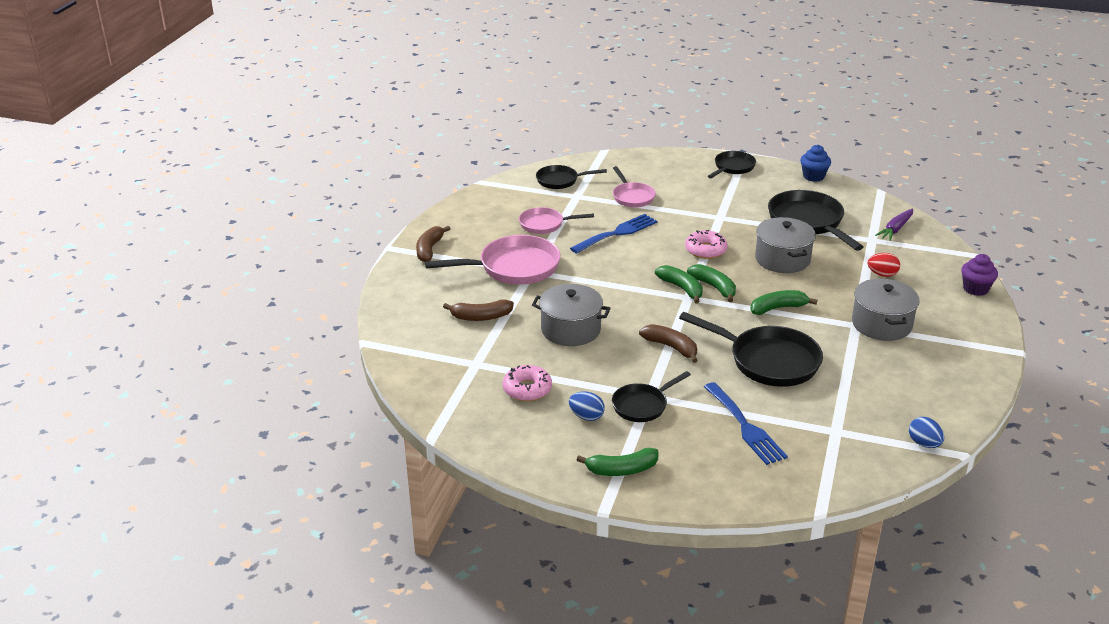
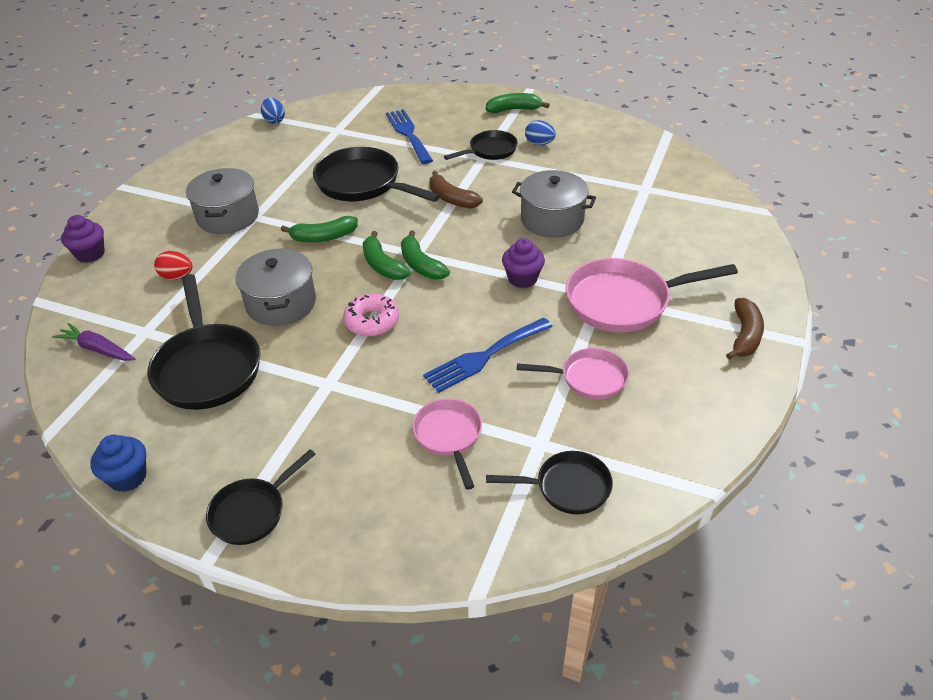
camera: 175 degrees left, 10 degrees up
brown banana [443,299,514,321] -> none
pink donut [503,365,552,401] -> none
purple carrot [875,208,913,241] -> purple carrot turned 105 degrees counterclockwise [52,323,135,361]
none -> purple cupcake [502,238,545,288]

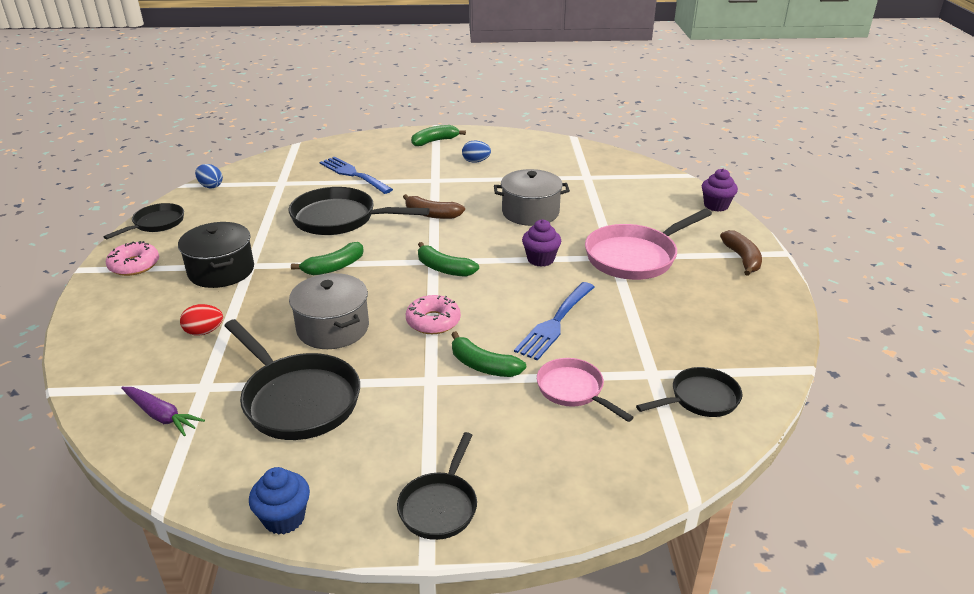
camera: 25 degrees left, 10 degrees down
purple carrot [52,323,135,361] -> purple carrot turned 150 degrees counterclockwise [121,387,205,436]
purple cupcake [61,215,105,263] -> purple cupcake moved to [702,169,738,212]
grey pot [186,168,259,234] -> black pot [178,222,254,288]
green banana [363,231,411,280] -> green banana moved to [451,331,526,377]
black pan [444,130,518,160] -> black pan moved to [103,203,184,239]
pink pan [517,348,629,399] -> none
none -> pink donut [106,241,159,276]

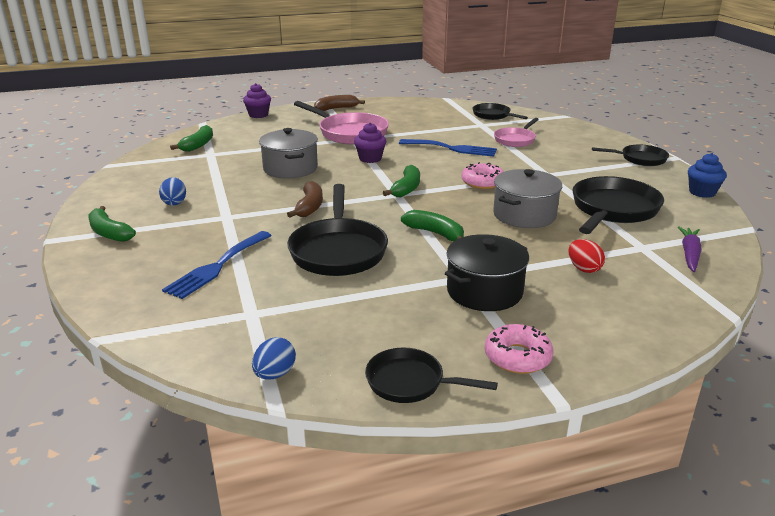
camera: 105 degrees left, 5 degrees down
green banana [451,331,526,377] -> green banana moved to [170,125,213,152]

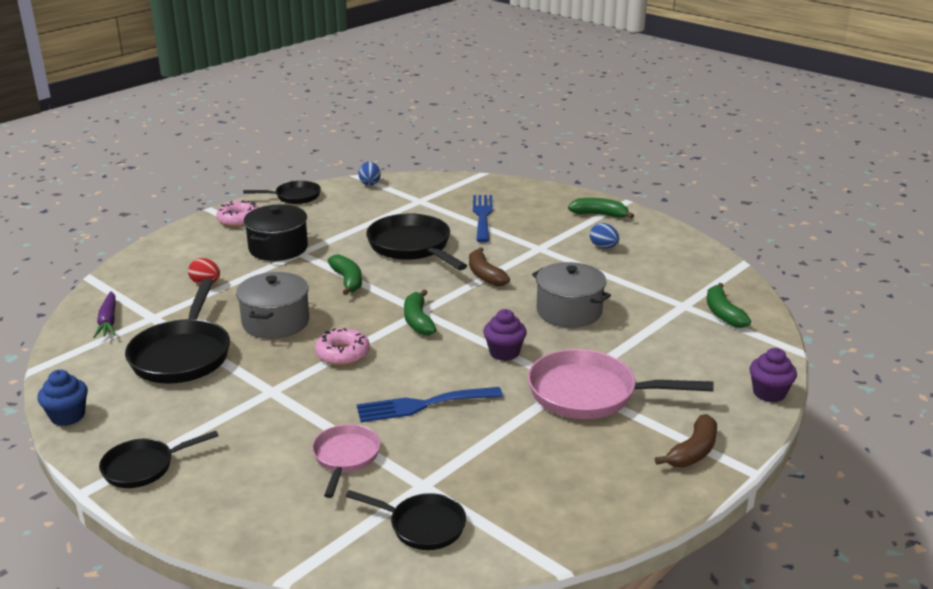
camera: 150 degrees right, 0 degrees up
green banana [401,210,464,241] -> green banana turned 120 degrees counterclockwise [328,254,362,295]

